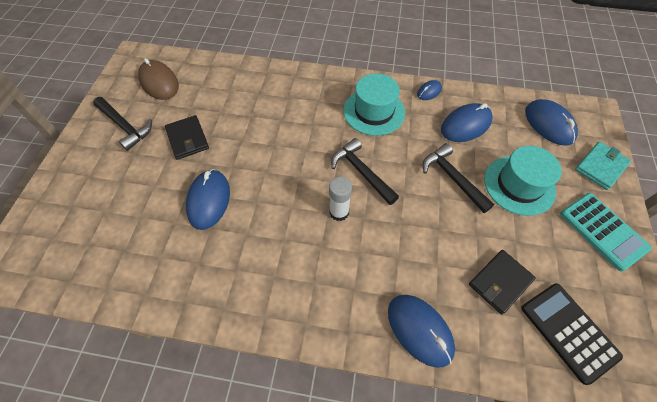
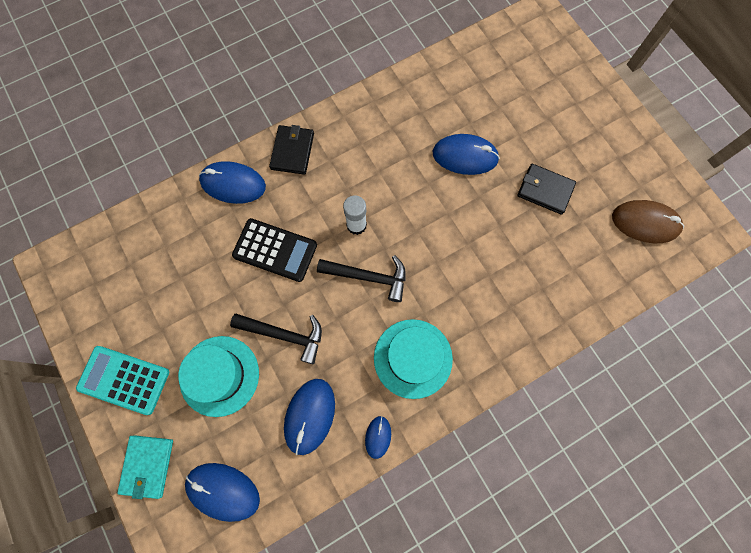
camera: 140 degrees right, 15 degrees up
black hammer [93,97,152,151] -> none
blue mouse [186,169,230,230] -> blue mouse turned 45 degrees counterclockwise [433,134,500,175]
black wallet [469,250,536,314] -> black wallet moved to [269,125,314,175]
black calculator [521,283,623,385] -> black calculator moved to [232,218,317,282]

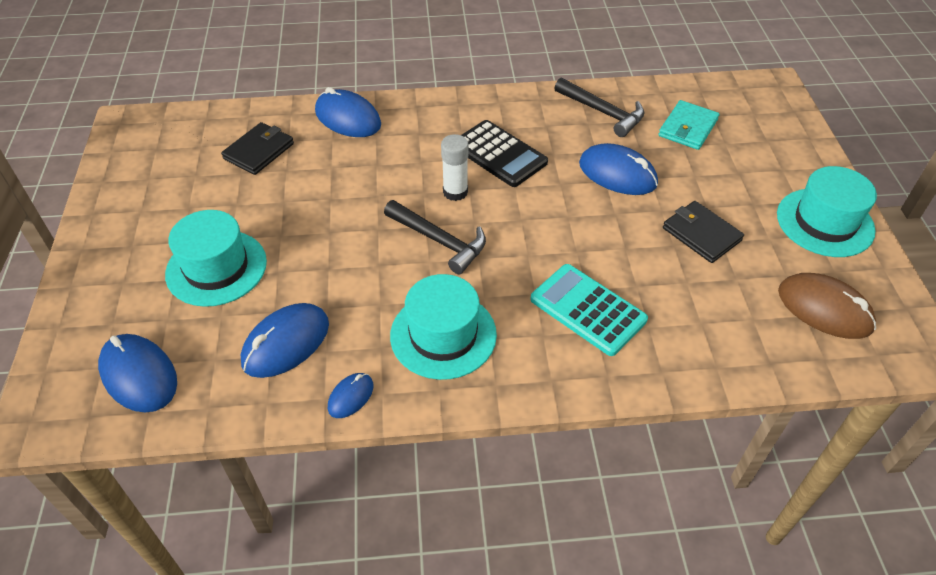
camera: 25 degrees right, 25 degrees down
turquoise calculator [76,346,169,415] -> turquoise calculator moved to [530,264,648,356]
turquoise wallet [117,435,173,499] -> turquoise wallet moved to [658,100,719,150]
black hammer [230,314,322,364] -> black hammer moved to [554,78,644,137]
black calculator [232,218,317,282] -> black calculator moved to [461,120,548,187]
black wallet [269,125,314,175] -> black wallet moved to [221,122,294,175]
none -> turquoise hat [777,166,877,257]

